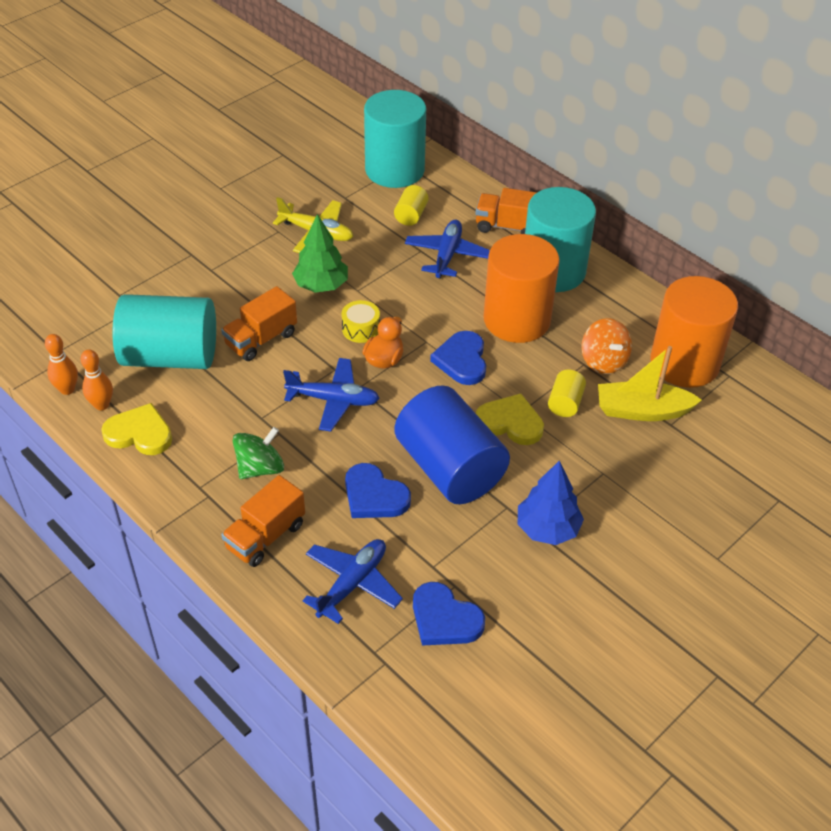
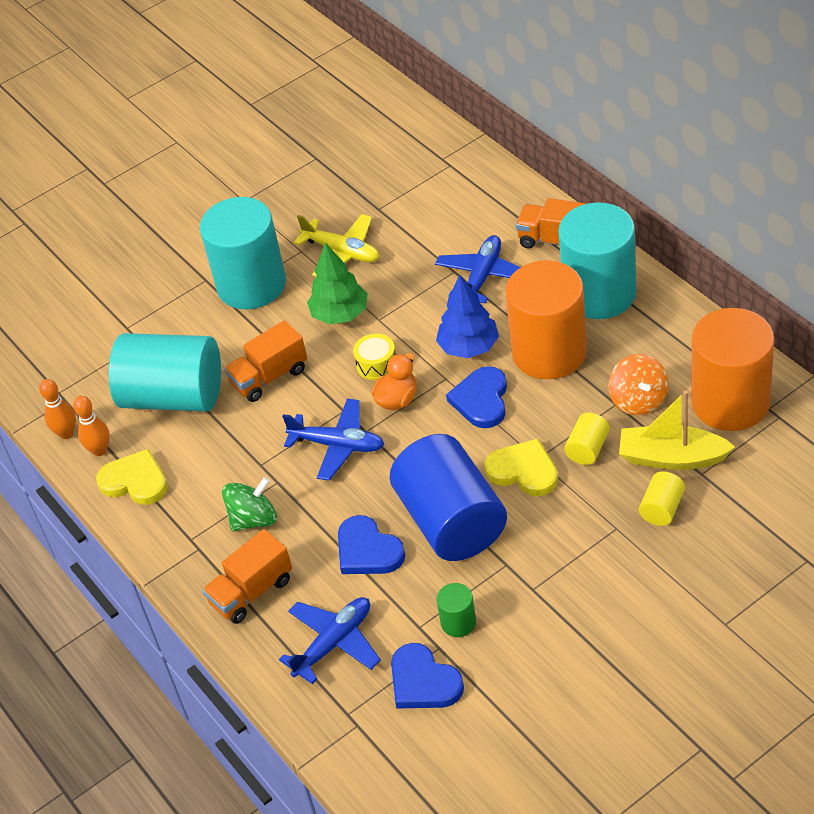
camera: 15 degrees right, 0 degrees up
turquoise cylinder [364,90,426,188] -> turquoise cylinder moved to [200,197,286,309]
yellow cylinder [394,185,429,226] -> yellow cylinder moved to [639,471,685,526]
blue tree [518,460,584,545] -> blue tree moved to [436,275,499,358]
none -> green cylinder [436,583,476,637]

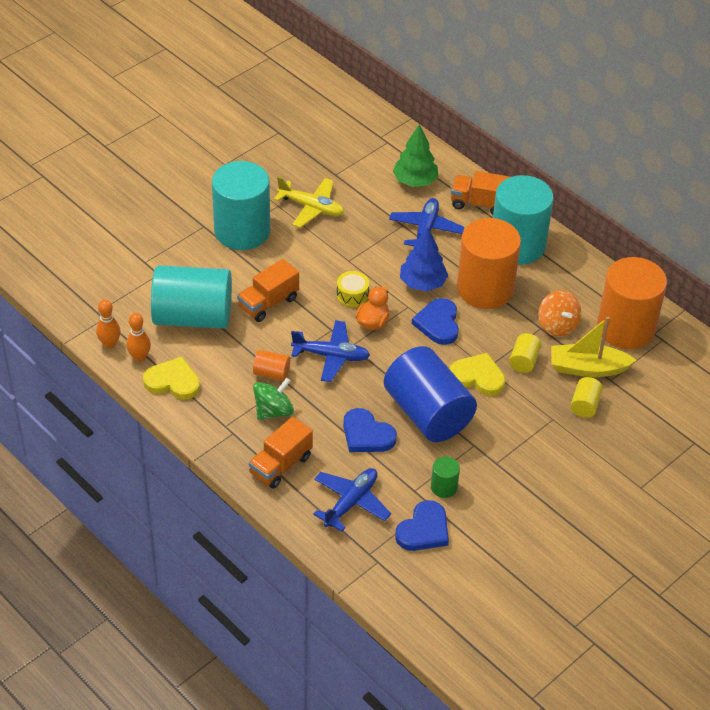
camera: 15 degrees left, 0 degrees up
green tree [307,243,368,324] -> green tree moved to [393,124,438,187]
blue heart [391,643,464,709] -> blue heart turned 90 degrees counterclockwise [395,500,449,551]
none -> orange cylinder [253,350,290,381]

